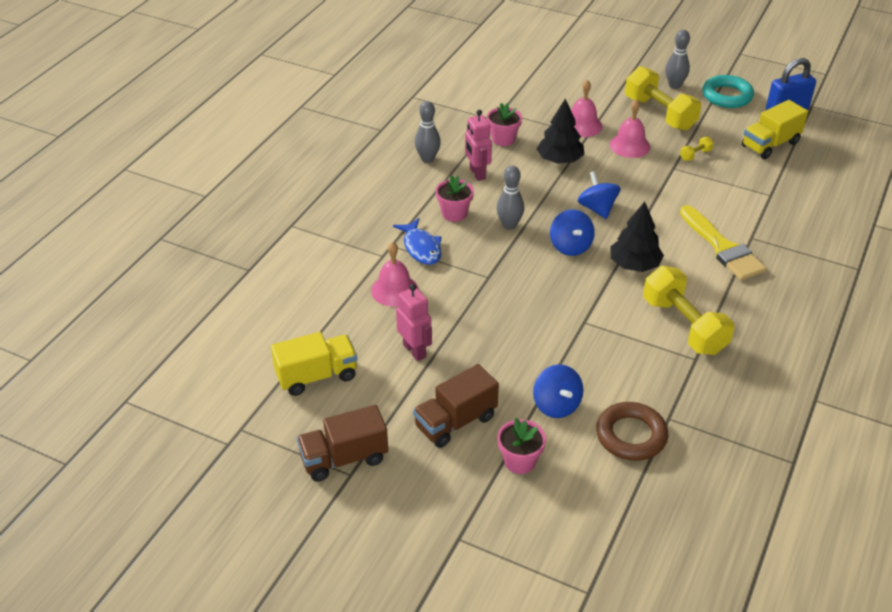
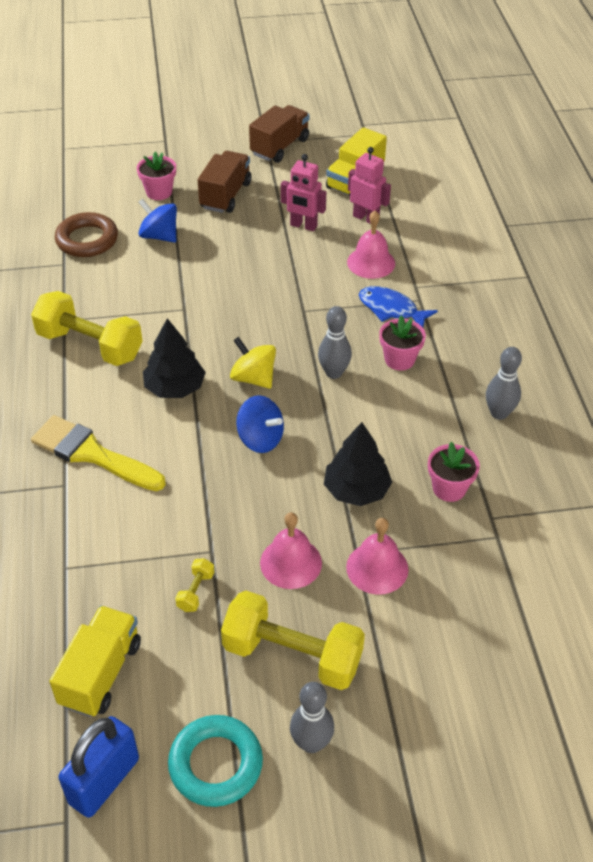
camera: 145 degrees right, 5 degrees up
pink robot [465,110,492,181] -> pink robot moved to [348,147,391,224]
blue spinning top [550,209,595,256] -> yellow spinning top [230,337,276,389]

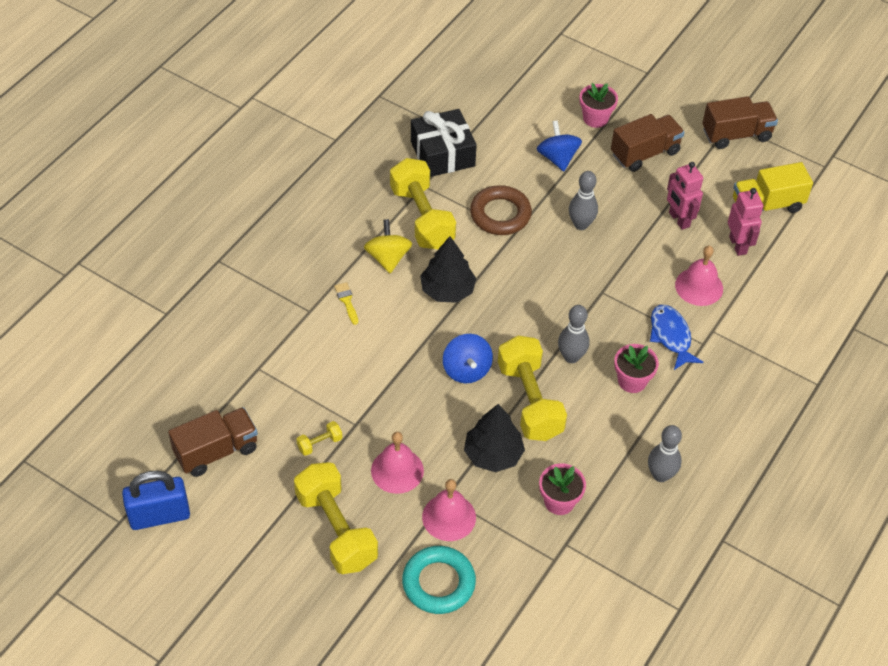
camera: 40 degrees right, 5 degrees up
yellow brush [31,415,166,491] -> yellow brush [334,282,358,325], size x0.41
yellow truck [49,606,141,717] -> brown truck [168,407,258,477]
brown ring [55,212,118,257] -> brown ring moved to [470,185,532,235]
turquoise ring [168,715,263,807] -> turquoise ring moved to [402,546,476,614]
yellow spinning top [230,337,276,389] -> yellow spinning top moved to [364,219,412,273]
grey bowling pin [290,682,334,753] -> grey bowling pin moved to [569,171,598,230]
none -> black gift [411,109,477,177]
none -> yellow dumbbell [498,335,567,441]

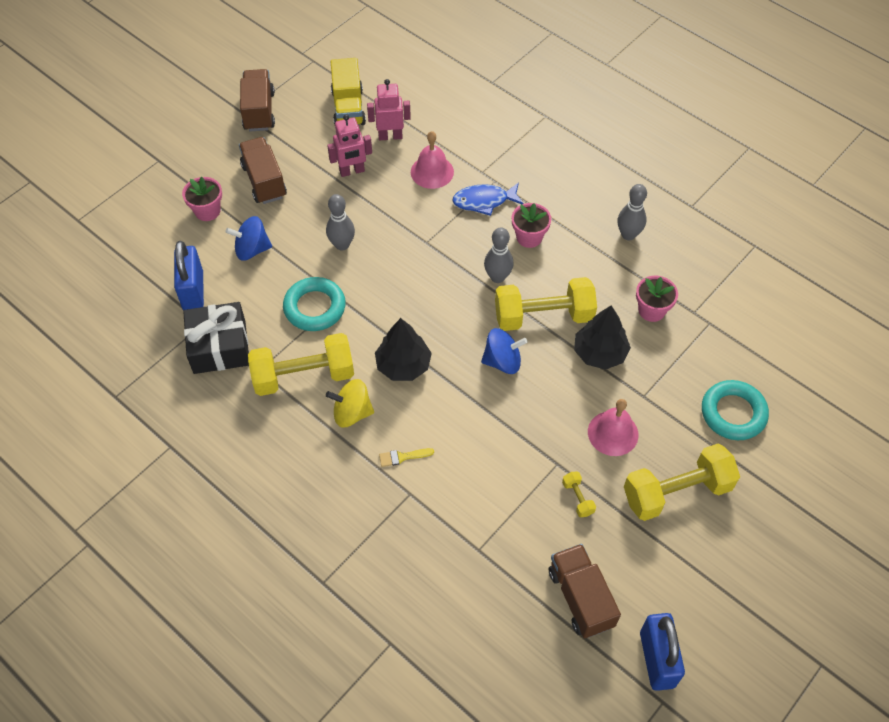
camera: 80 degrees left, 5 degrees up
pink bell [422,479,476,541] -> none
brown ring [470,185,532,235] -> turquoise ring [283,277,346,331]
none -> blue padlock [174,241,204,310]

